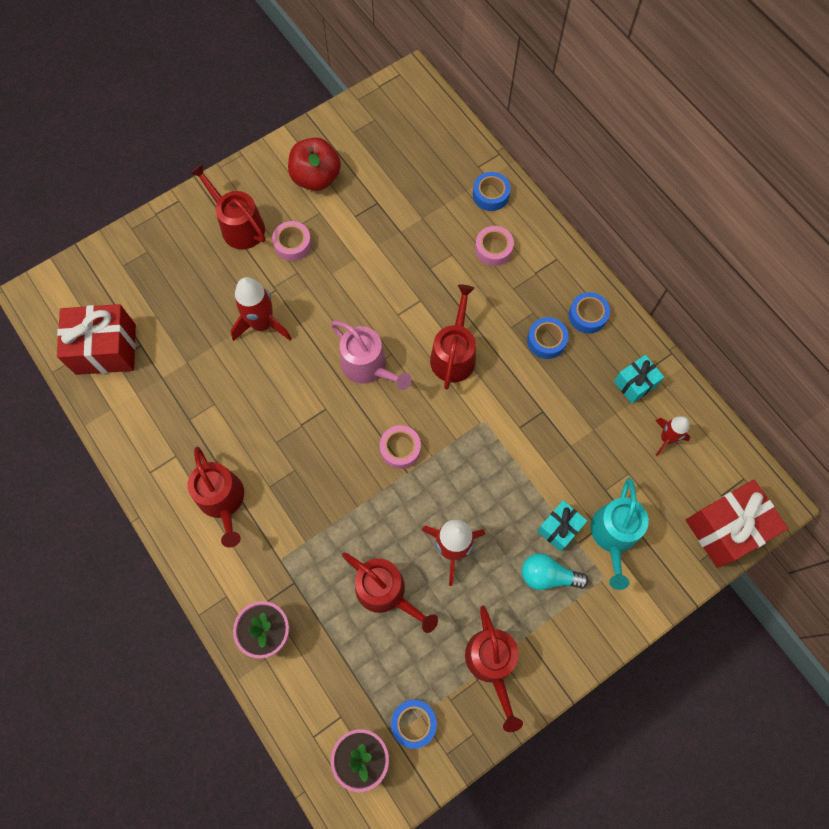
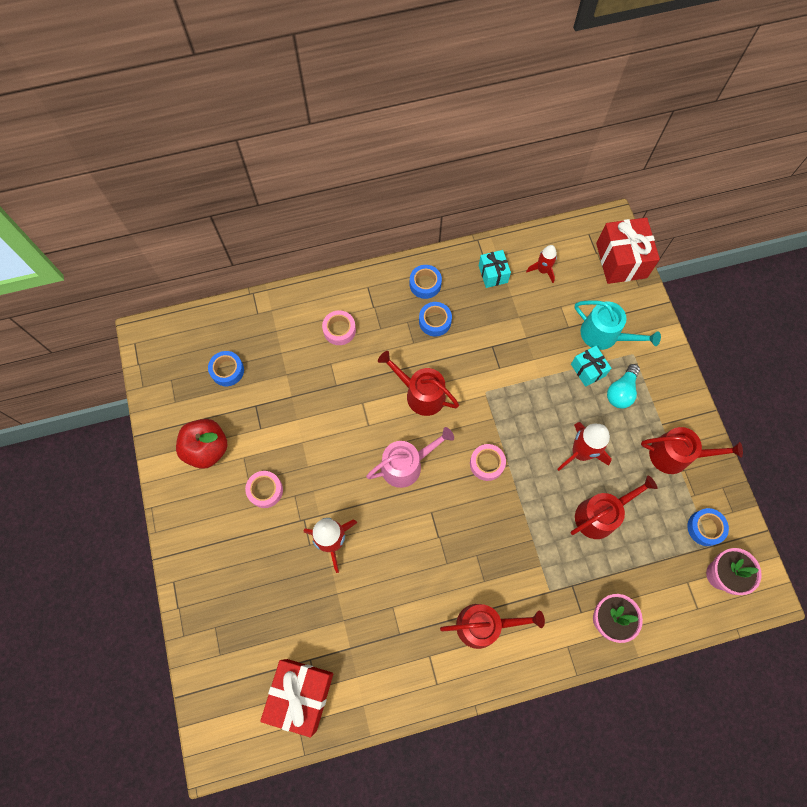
camera: 70 degrees left, 0 degrees up
red watering can [190,164,265,249] -> none
blue tape [473,172,511,211] -> blue tape moved to [208,351,244,386]

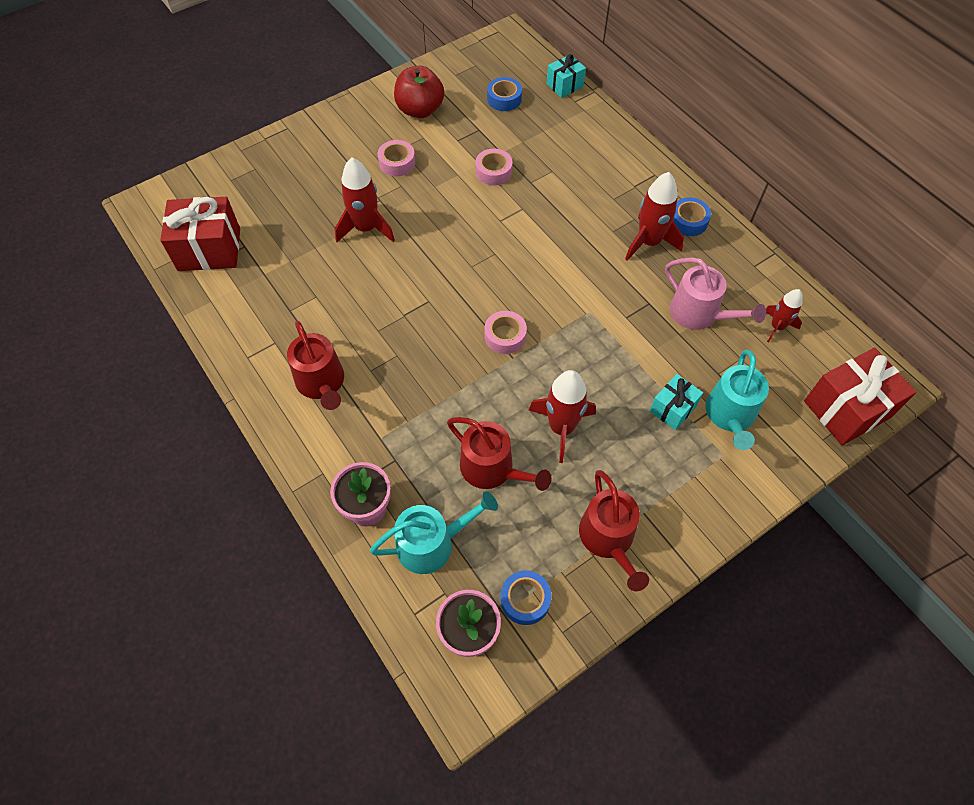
camera: 70 degrees right, 10 degrees down
pink tape [322,310,356,345] -> pink tape moved to [475,149,513,186]
pink watering can [366,427,454,488] -> pink watering can moved to [665,257,766,330]
red watering can [378,351,459,416] -> none
blue tape [419,302,452,337] -> red rocket [625,172,684,261]
turquoise gift [479,250,511,288] -> turquoise gift moved to [546,54,586,98]
turquoise light bulb [607,364,640,408] -> none
none -> turquoise watering can [370,491,498,574]

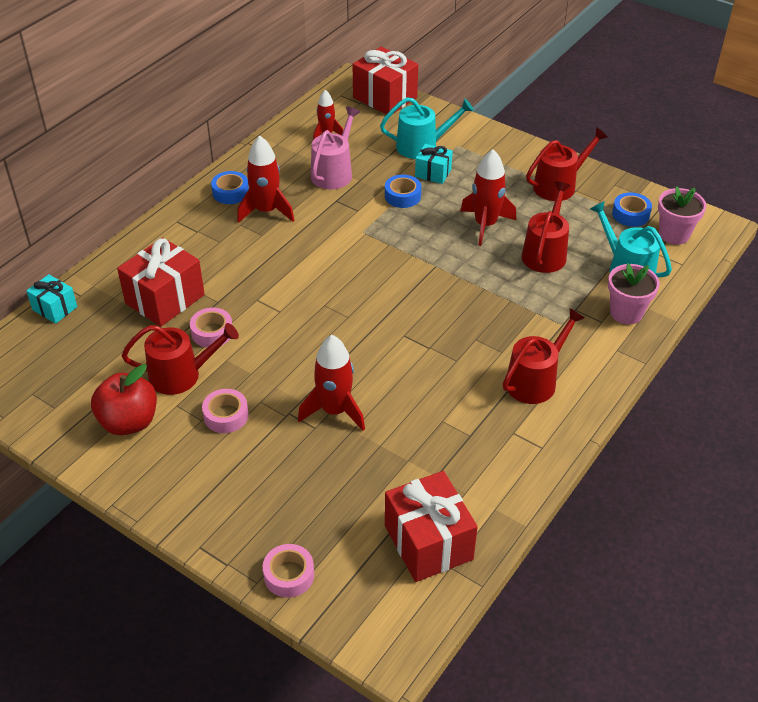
camera: 110 degrees left, 15 degrees down
pink tape [485,311,527,354] -> pink tape moved to [263,544,314,598]
blue tape [487,77,522,111] -> blue tape moved to [385,175,421,208]
none -> red gift [117,237,205,327]
none -> red watering can [122,323,239,395]

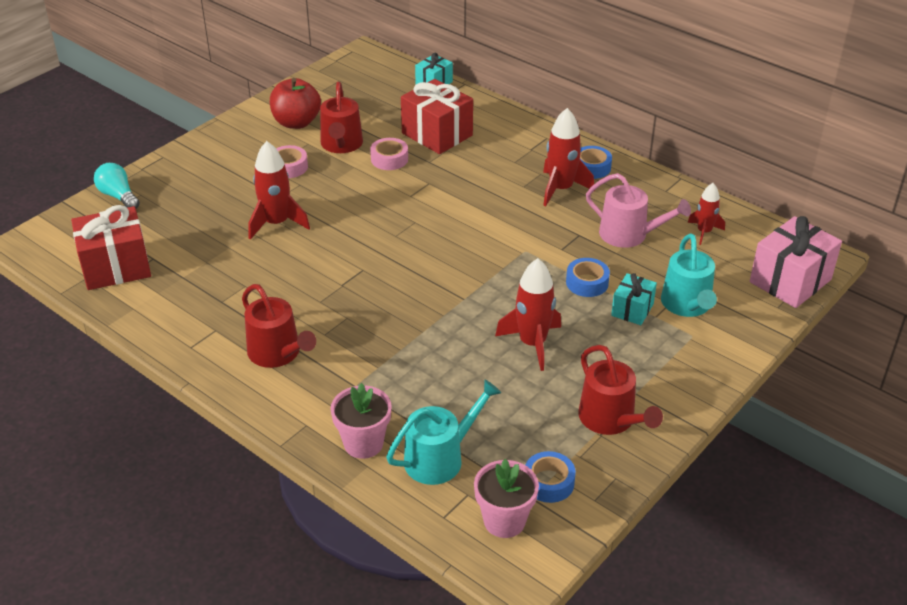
camera: 95 degrees right, 5 degrees down
pink tape [263,544,314,598] -> turquoise light bulb [94,163,140,209]
red gift [353,47,418,115] -> pink gift [750,216,842,308]
red watering can [521,181,571,273] -> none

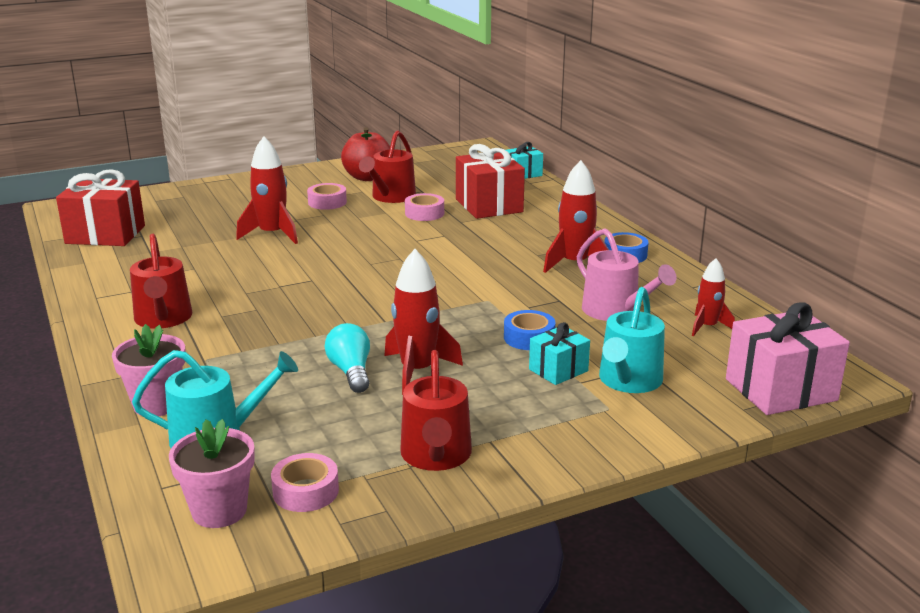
camera: 25 degrees right, 15 degrees down
turquoise light bulb [94,163,140,209] -> turquoise light bulb moved to [325,323,370,393]
blue tape [525,451,576,503] -> pink tape [271,453,339,512]

